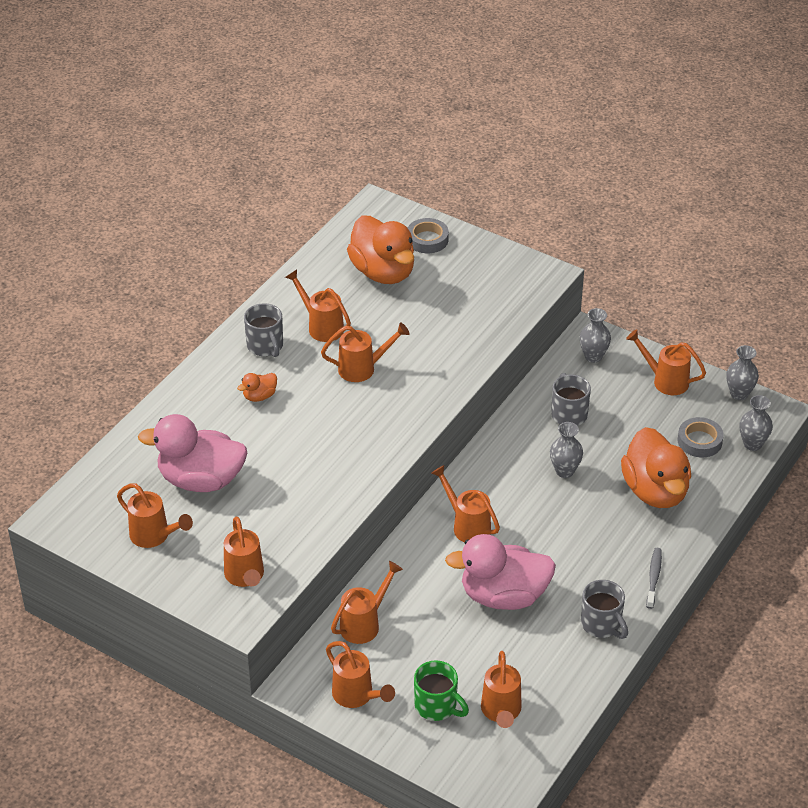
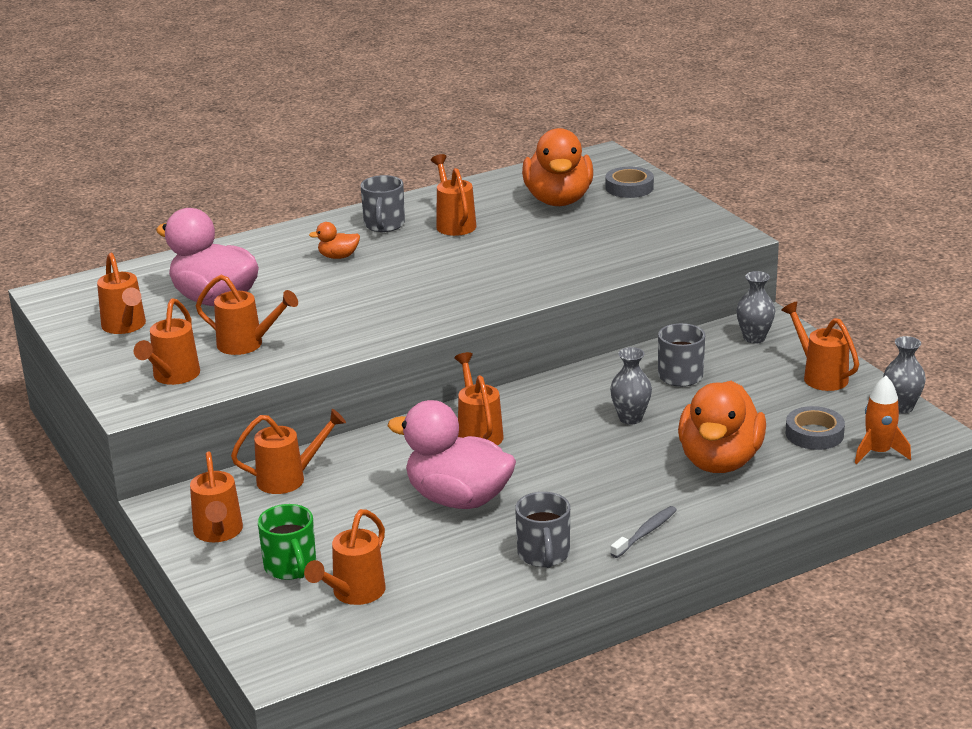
camera: 30 degrees right, 15 degrees down
orange watering can [321,322,410,382] -> orange watering can moved to [196,275,298,355]
grey vase [740,395,773,451] -> orange rocket [855,376,911,464]

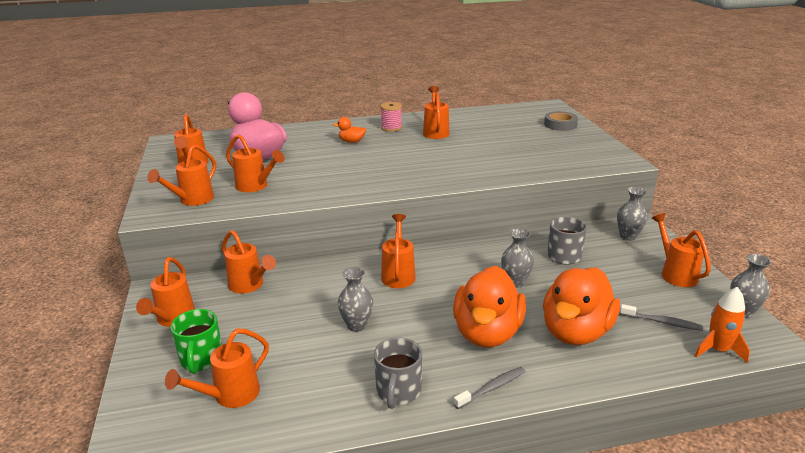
camera: 15 degrees right, 0 degrees up
orange watering can [231,409,346,494] -> orange watering can turned 45 degrees clockwise [222,230,276,294]
grey mug [361,175,405,232] -> pink spool [380,102,402,132]
pink duck [387,400,516,509] -> grey vase [338,267,373,332]
orange duck [522,128,593,206] -> orange duck moved to [453,266,526,347]
grey tape [786,406,845,450] -> grey toothbrush [620,304,703,331]

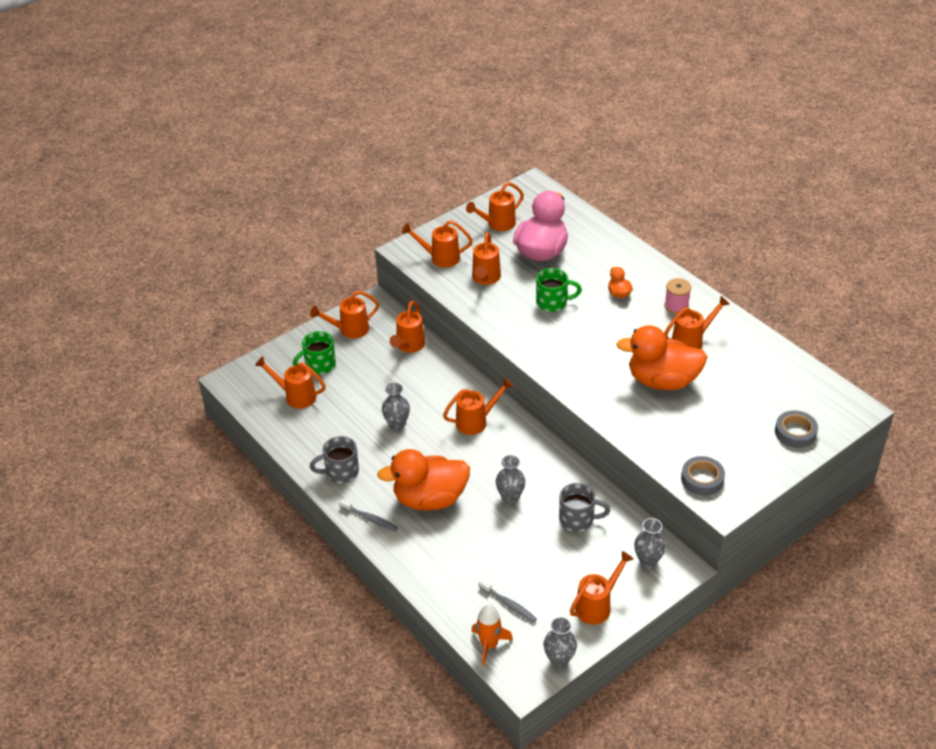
camera: 65 degrees right, 15 degrees up
orange duck [543,267,620,345] -> orange duck moved to [616,325,707,390]
grey toothbrush [620,304,703,331] -> grey toothbrush turned 45 degrees counterclockwise [478,579,537,623]
none -> green mug [536,268,582,312]
none -> grey tape [681,456,725,496]

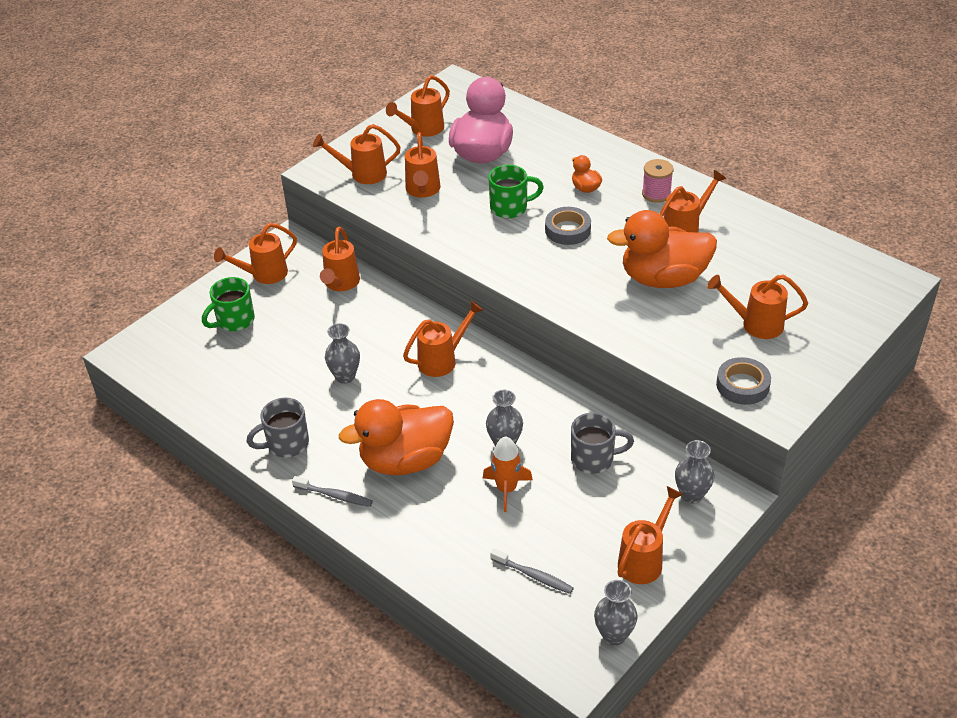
camera: 10 degrees left, 0 degrees up
orange watering can [255,356,326,408] -> orange watering can moved to [707,275,808,339]
orange rocket [471,605,513,665] -> orange rocket moved to [483,436,533,512]
grey tape [775,410,818,448] -> grey tape moved to [545,207,591,245]

